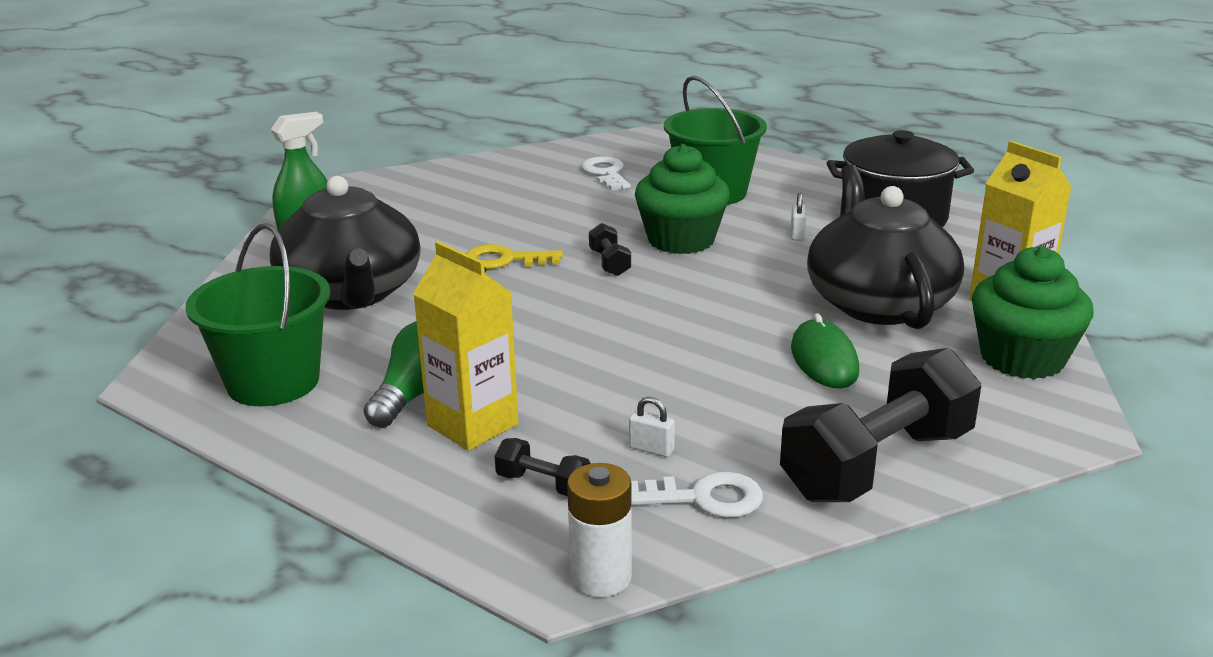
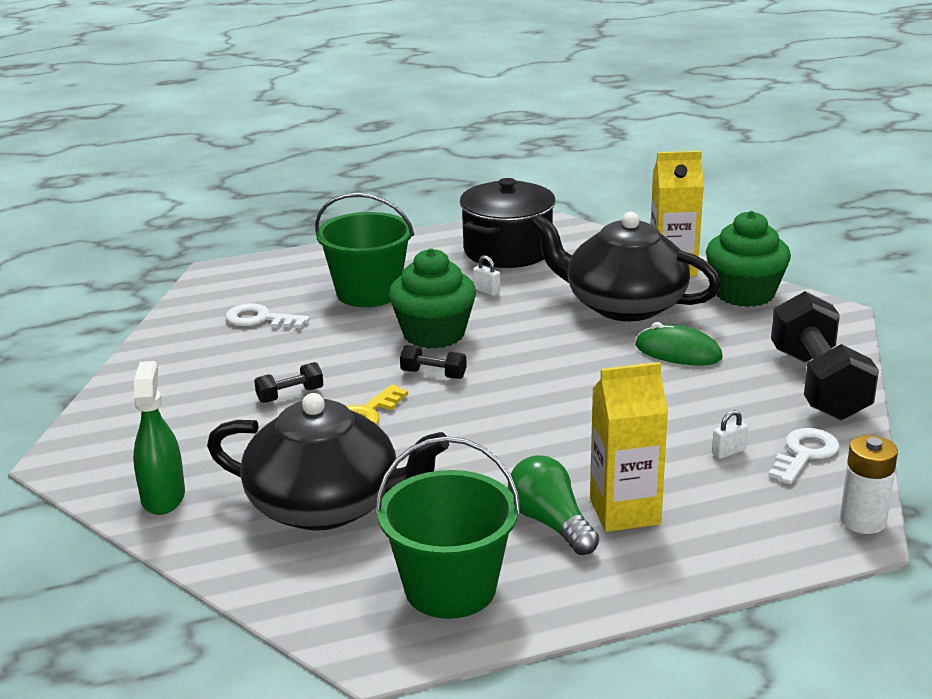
camera: 55 degrees left, 0 degrees up
black dumbbell [495,438,591,496] -> black dumbbell moved to [254,362,323,403]

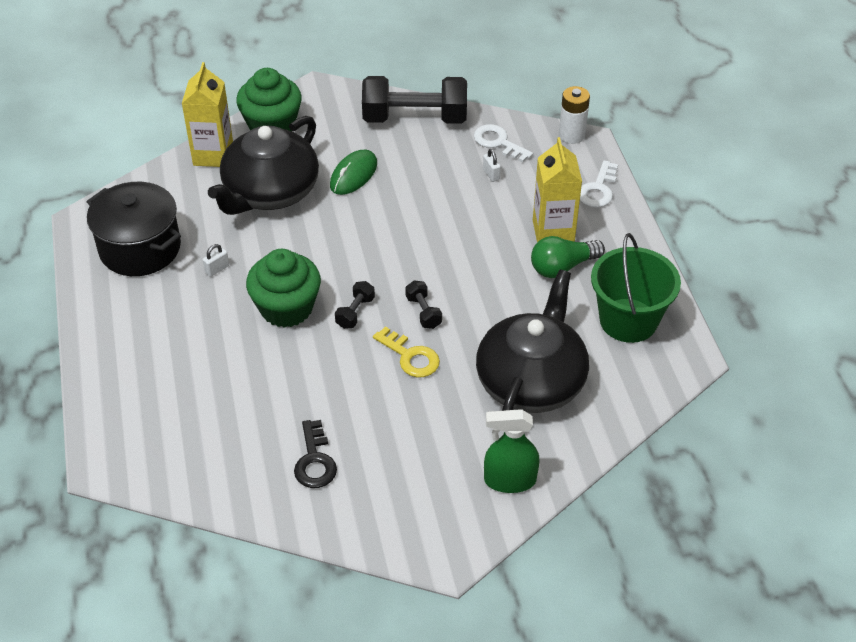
camera: 85 degrees left, 20 degrees up
white key [225,303,310,328] -> white key moved to [580,160,618,208]
black dumbbell [254,362,323,403] -> black dumbbell moved to [405,280,442,329]
green bucket [315,193,414,307] -> none
none -> black key [294,420,337,488]

